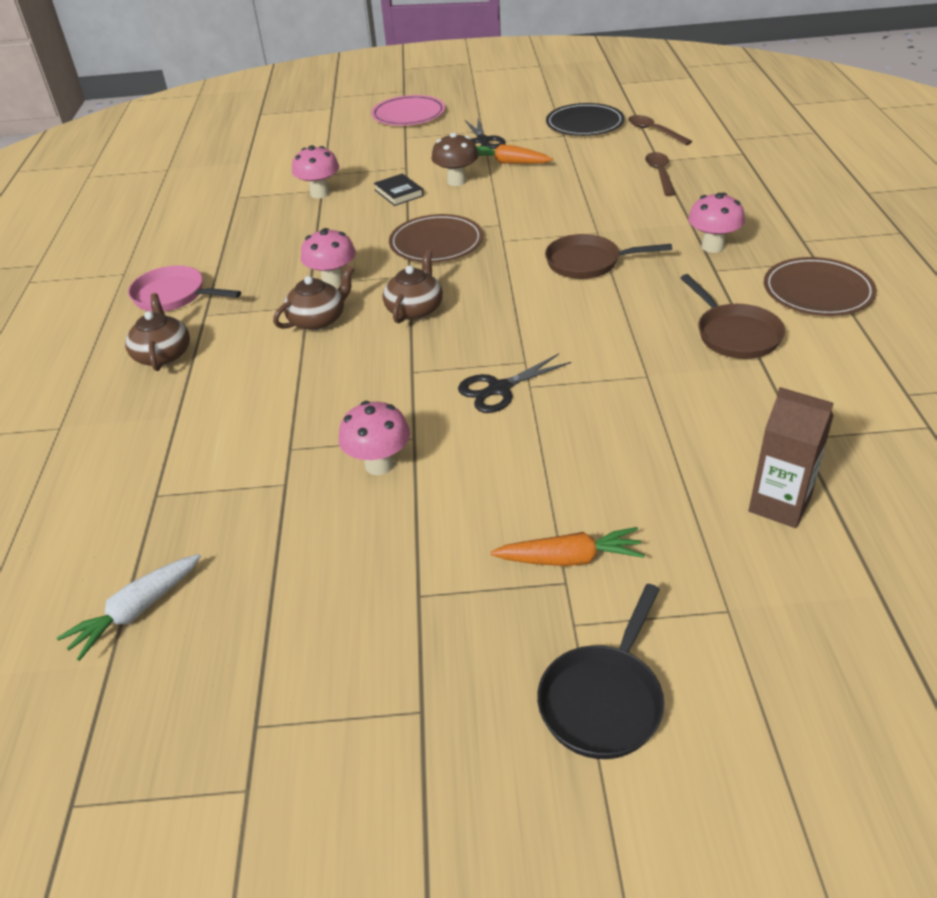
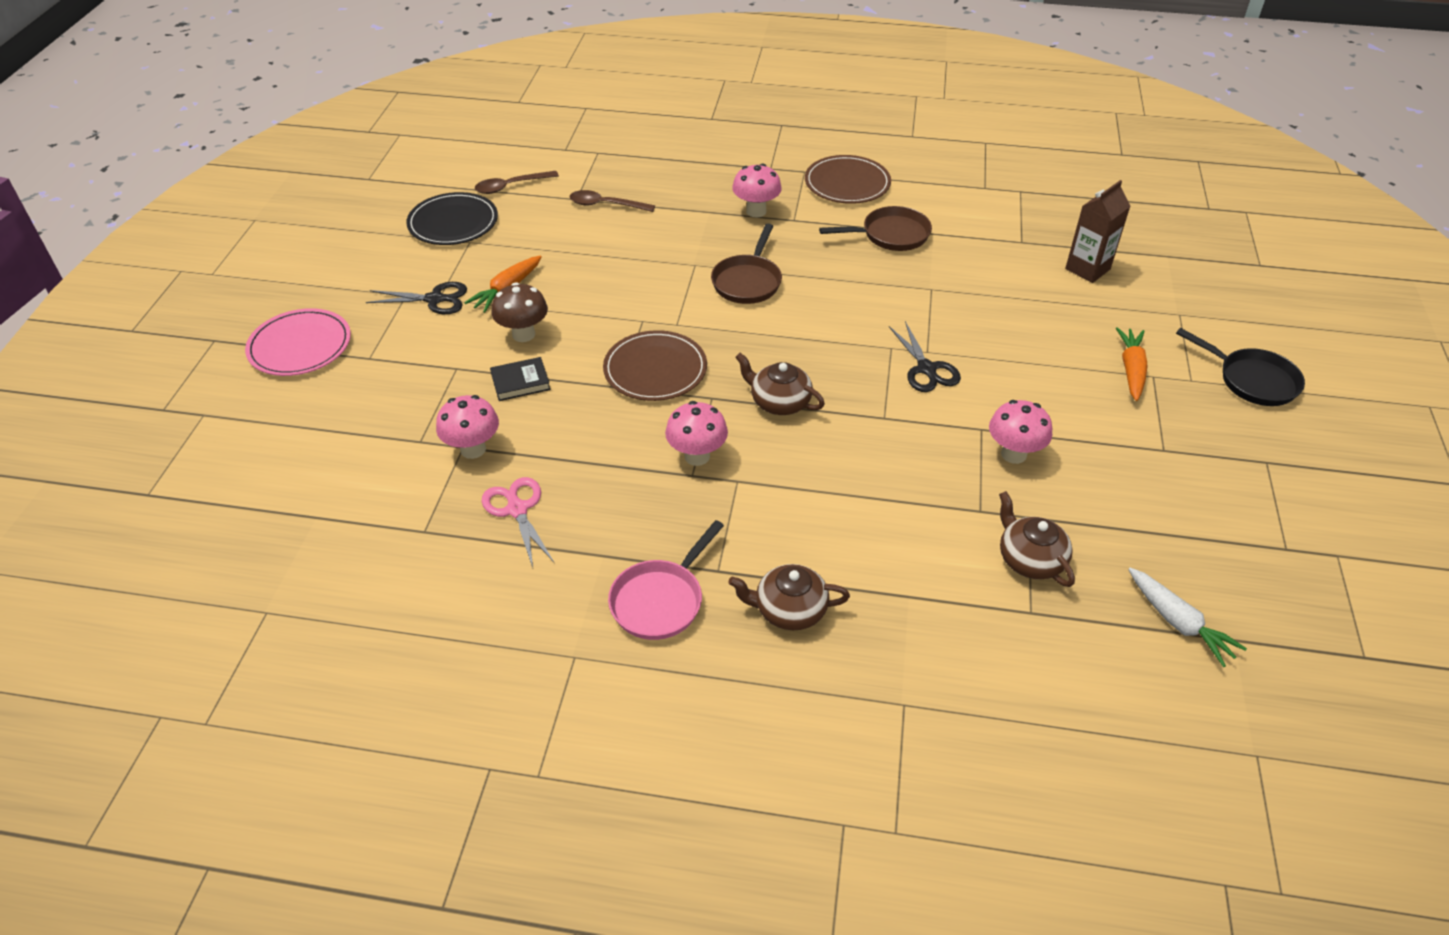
camera: 80 degrees left, 5 degrees up
brown teapot [273,265,354,330] -> brown teapot moved to [999,491,1075,587]
none -> pink scissors [481,477,554,567]

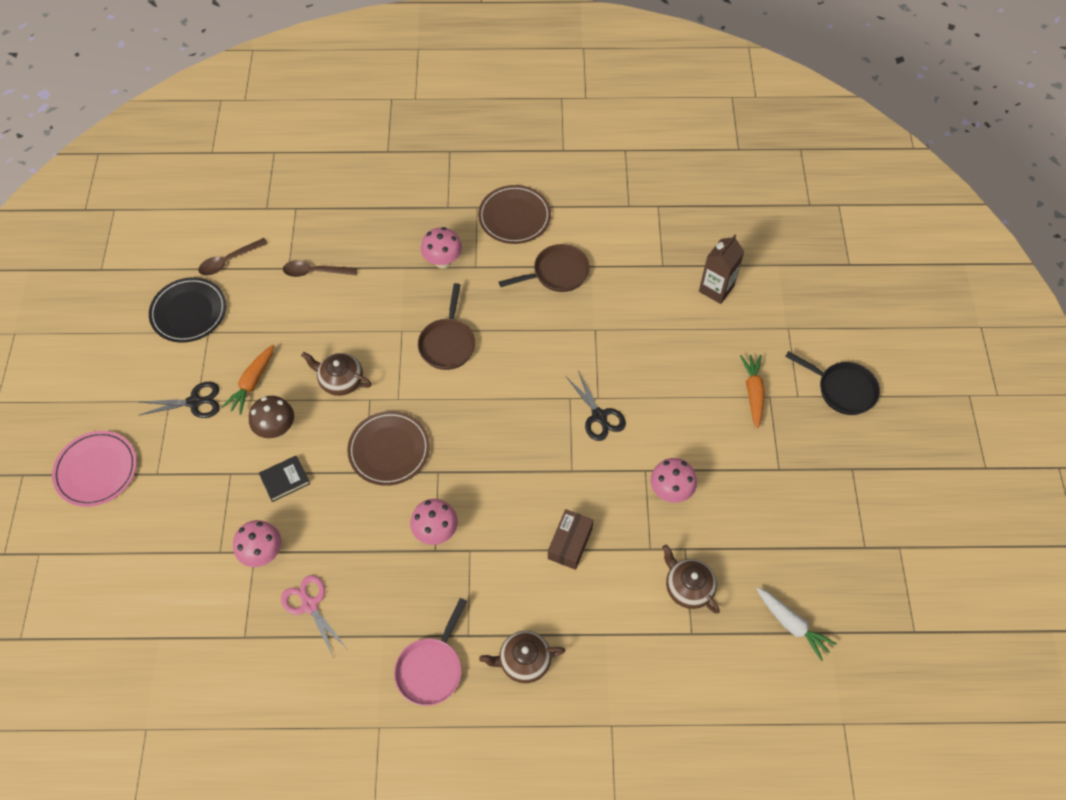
camera: 10 degrees left, 15 degrees up
brown teapot [735,353,825,415] -> brown teapot moved to [301,352,372,396]
none -> brown box [548,509,594,570]

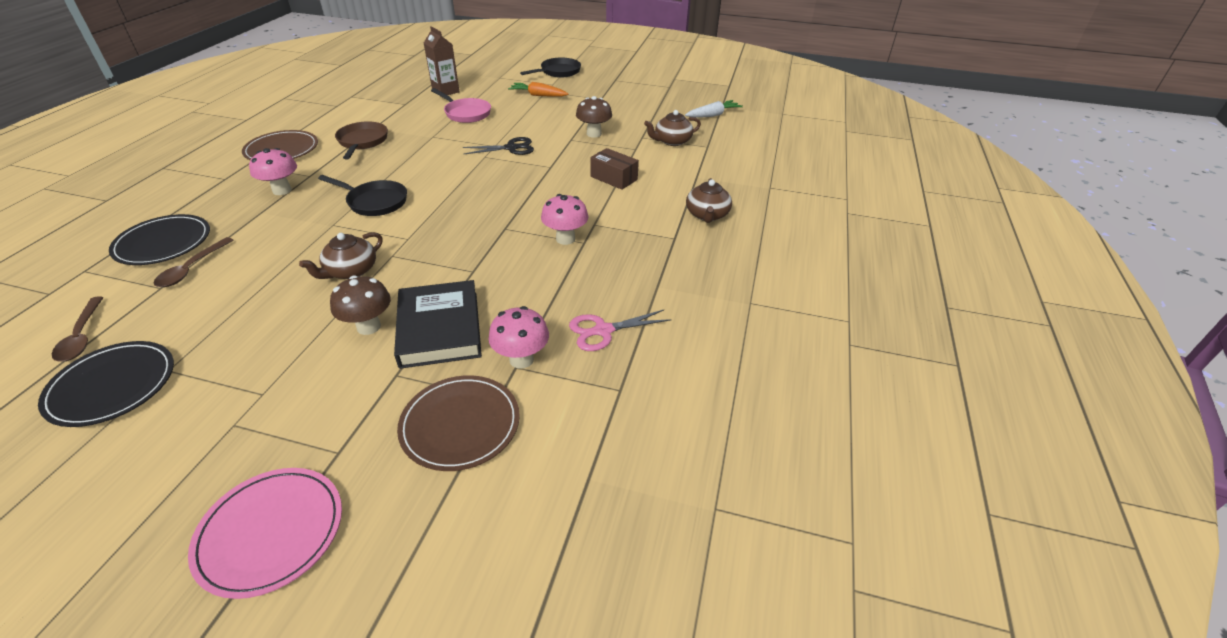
camera: 75 degrees left, 20 degrees down
black scissors [138,382,220,418] -> none
orange carrot [222,345,274,415] -> none
black book [259,455,310,502] -> black book [394,280,482,369], size x1.95
brown plate [347,411,430,486] -> brown plate moved to [397,375,520,471]
pink pan [394,598,467,706] -> pink pan moved to [431,88,491,123]
brown pan [418,283,475,370] -> black pan [318,175,407,216]
pink mushroom [650,458,697,503] -> brown mushroom [576,96,612,138]
none -> black plate [109,214,210,265]

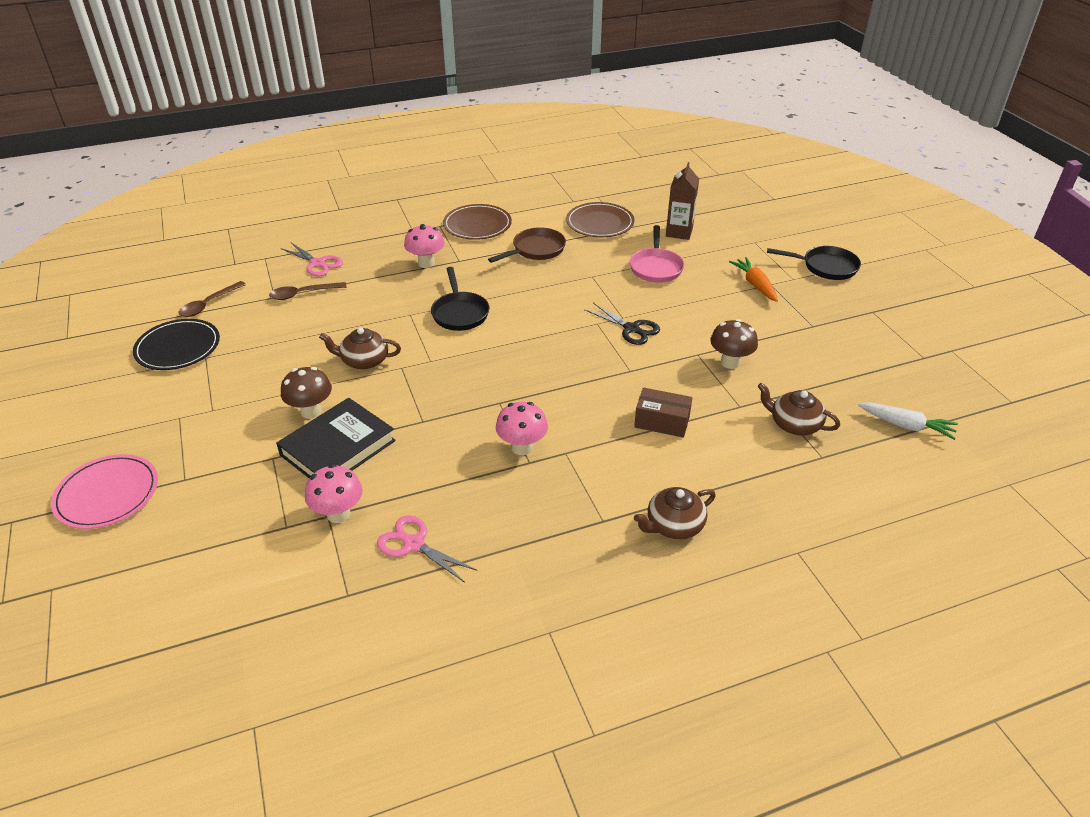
camera: 55 degrees right, 0 degrees up
black plate [109,214,210,265] -> pink scissors [281,243,343,276]
brown plate [397,375,520,471] -> brown plate moved to [566,202,635,237]
brown box [590,148,639,190] -> brown box turned 75 degrees counterclockwise [634,387,692,438]

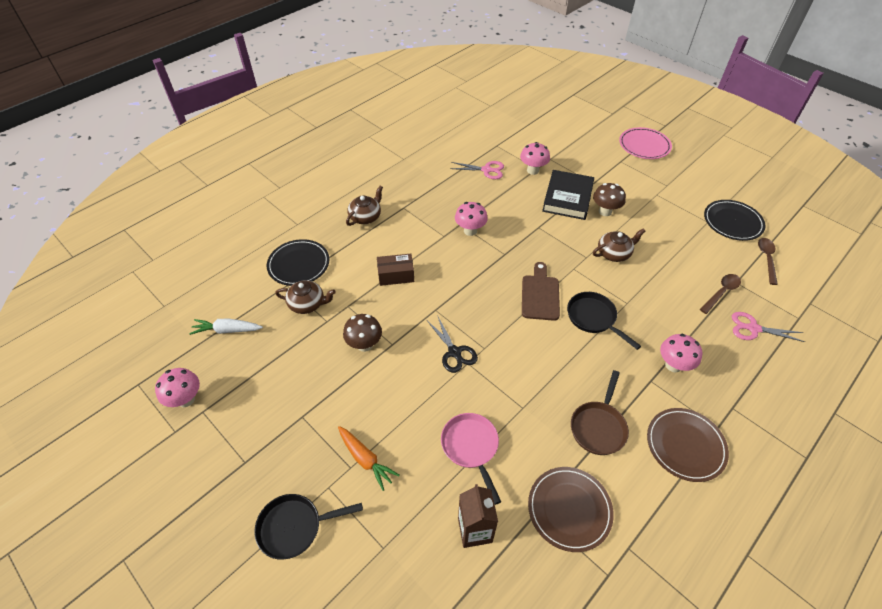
camera: 155 degrees right, 10 degrees up
black scissors [584,303,660,345] -> black scissors turned 135 degrees counterclockwise [427,315,478,373]
none -> pink mushroom [155,368,200,407]
none -> black plate [267,239,330,286]
none -> brown cutting board [522,262,560,321]

